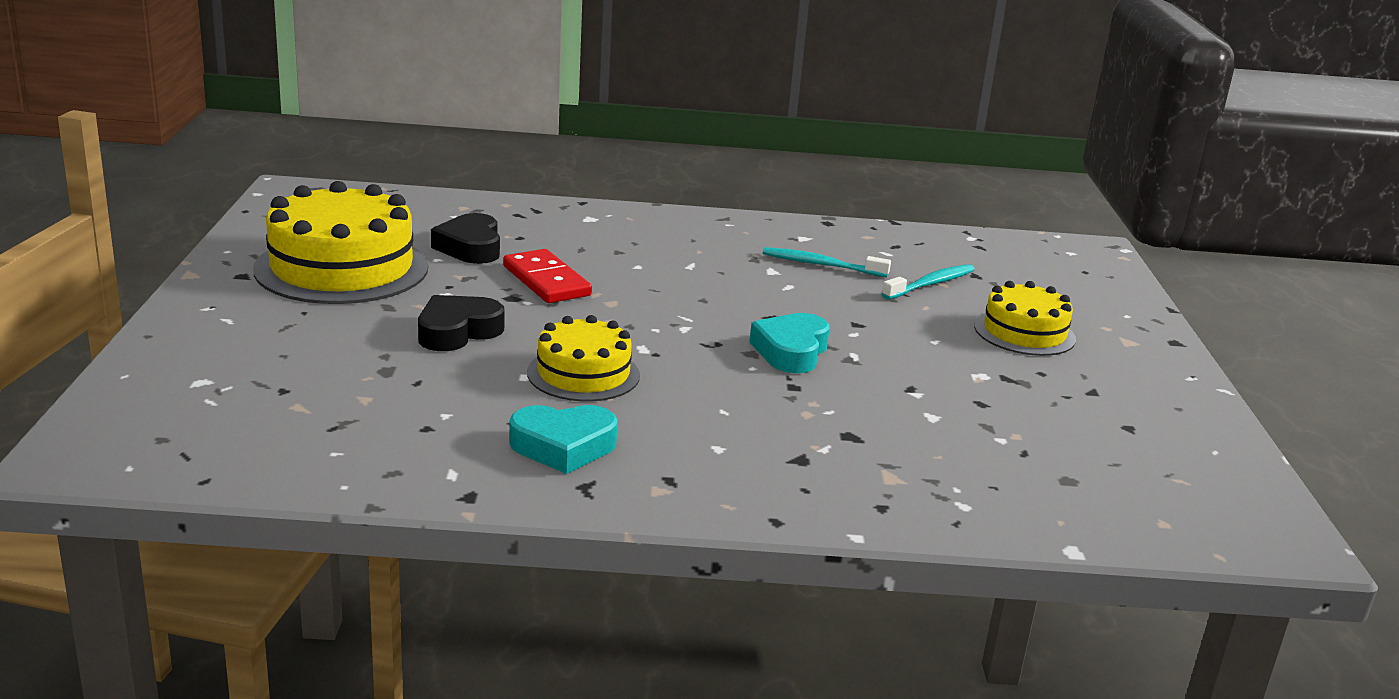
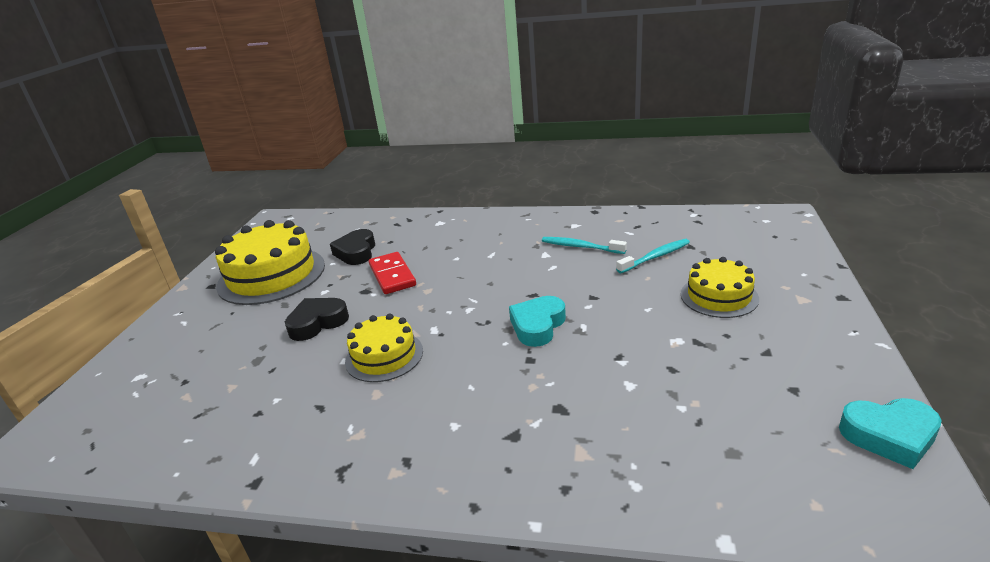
camera: 15 degrees right, 5 degrees up
turquoise heart [509,405,618,474] -> turquoise heart moved to [839,398,941,469]

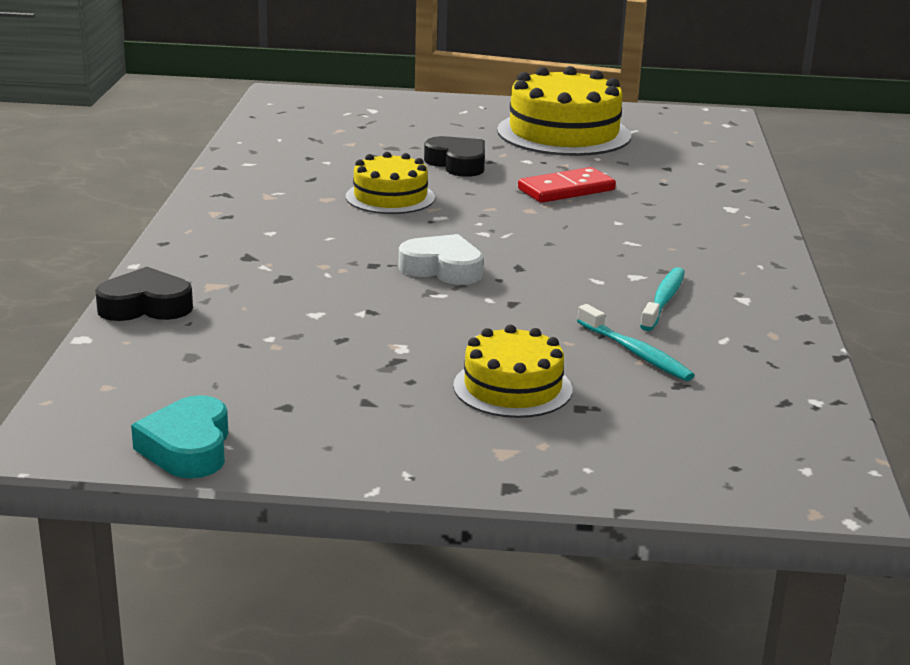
camera: 80 degrees right, 5 degrees down
black heart [330,229,375,265] -> black heart moved to [95,267,193,321]
turquoise heart [509,296,566,347] -> white heart [399,234,483,285]

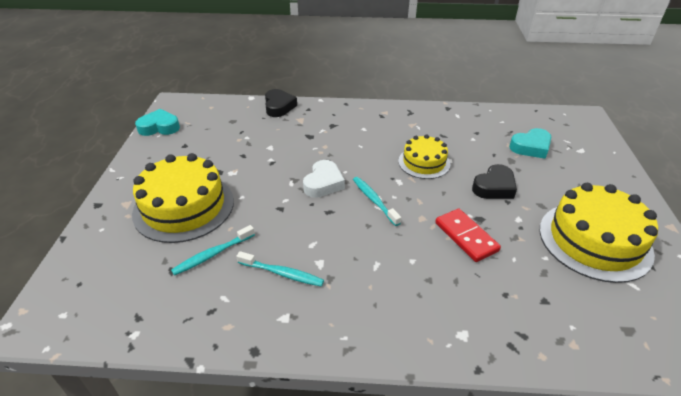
camera: 90 degrees right, 15 degrees up
yellow cake [453,325,572,418] -> yellow cake [132,153,234,243], size x1.71
none -> turquoise toothbrush [353,177,401,226]
none -> turquoise heart [509,128,551,159]

